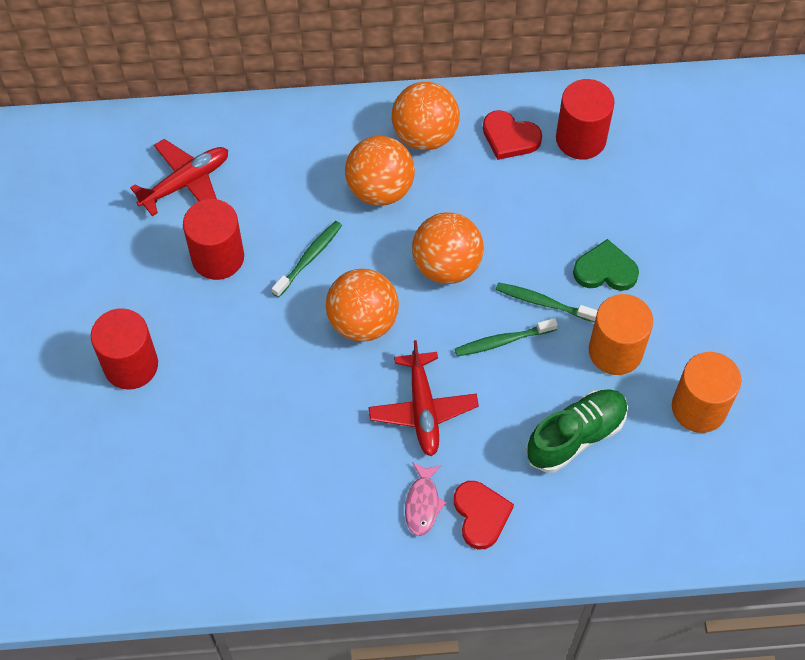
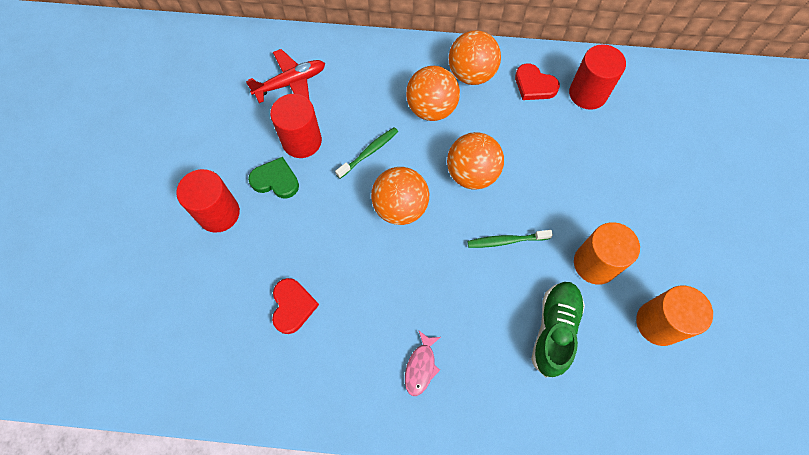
camera: 10 degrees right, 5 degrees up
red plane [368,340,479,457] -> none
red heart [454,481,514,550] -> red heart moved to [272,278,319,334]
green toothbrush [496,282,598,322] -> none
green shoe [526,389,628,473] -> green shoe turned 45 degrees counterclockwise [531,282,585,377]
green heart [573,239,639,291] -> green heart moved to [248,157,299,198]

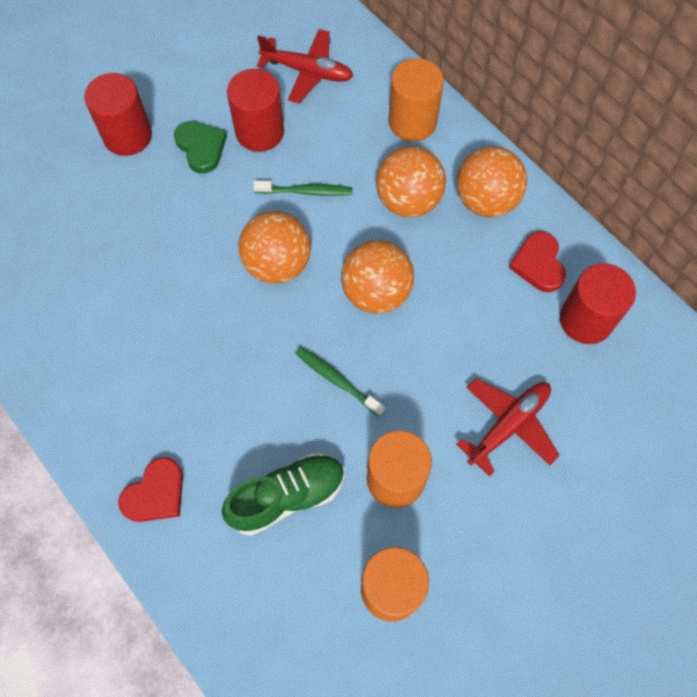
camera: 45 degrees right, 0 degrees up
red heart [272,278,319,334] -> red heart moved to [118,457,183,522]
pink fish [405,330,441,396] -> none
none -> orange cylinder [389,58,444,141]
none -> red plane [456,378,560,477]

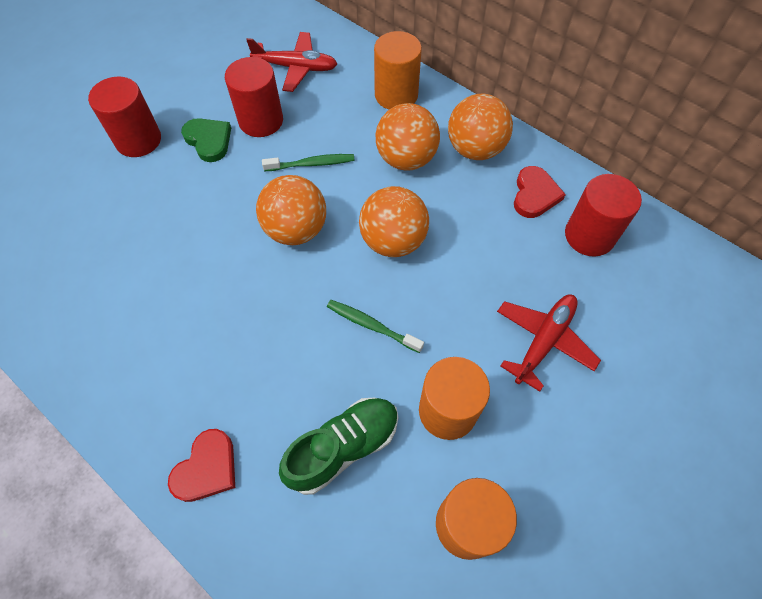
camera: 10 degrees left, 5 degrees down
red heart [509,231,566,292] -> red heart turned 150 degrees counterclockwise [514,166,566,218]

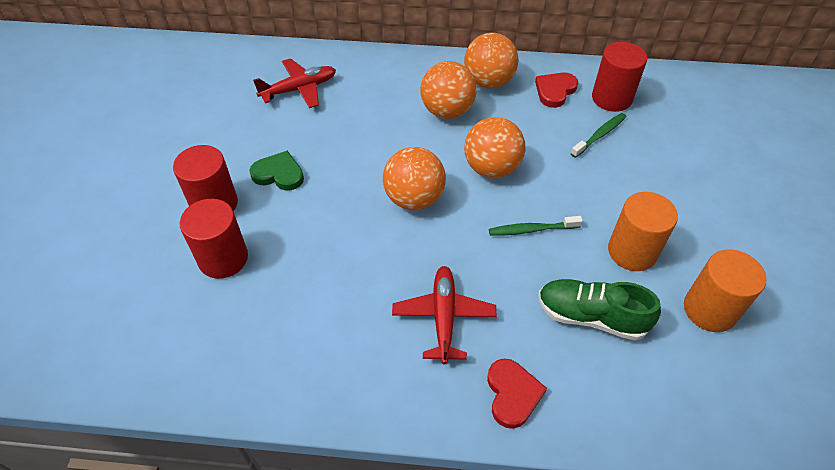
camera: 35 degrees left, 10 degrees down
red cylinder [225,57,283,137] -> red cylinder moved to [180,199,248,279]
green toothbrush [262,154,355,171] -> green toothbrush moved to [571,113,626,158]
green shoe [279,398,398,495] -> green shoe turned 90 degrees counterclockwise [538,279,661,340]
orange cylinder [374,31,422,109] -> none
red plane [497,295,601,392] -> red plane moved to [392,266,497,364]
red heart [514,166,566,218] -> red heart turned 120 degrees counterclockwise [535,73,578,108]

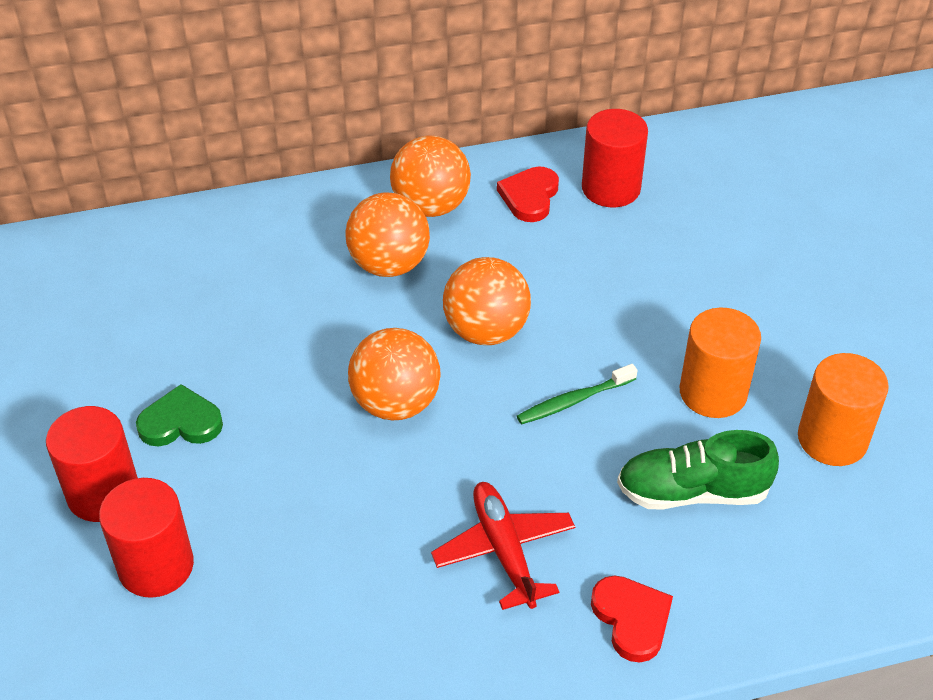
camera: 20 degrees left, 5 degrees down
red plane [253,58,336,108] -> none
green toothbrush [571,113,626,158] -> none

